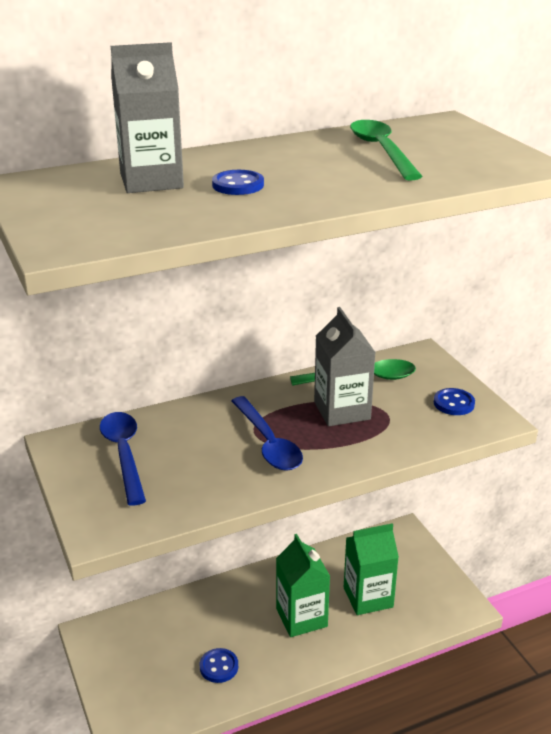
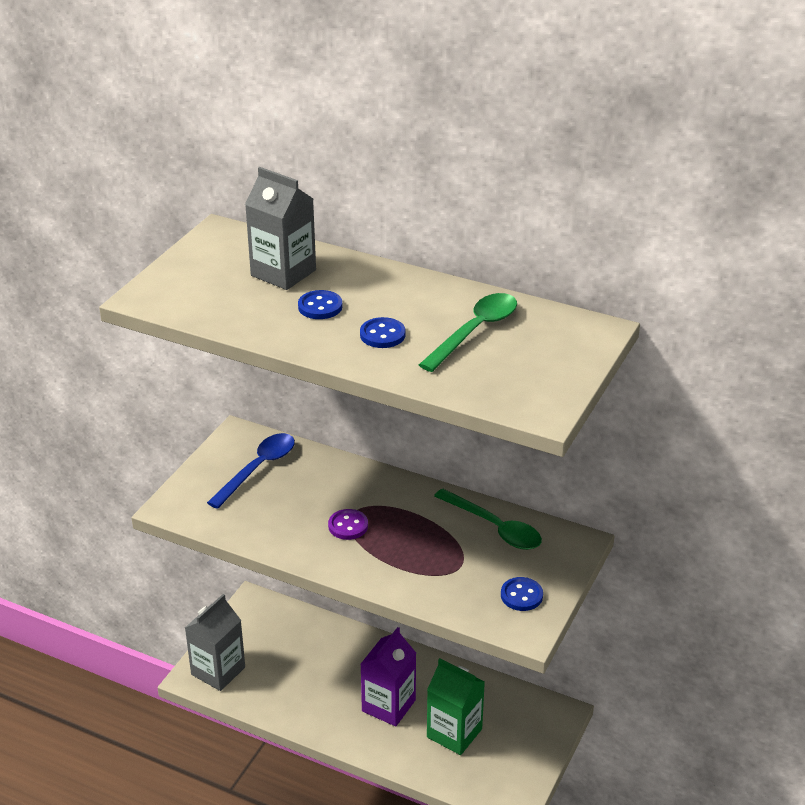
camera: 50 degrees right, 5 degrees up
blue button [200,648,238,683] -> blue button moved to [360,317,406,348]
blue spoon [231,396,303,471] -> purple button [328,509,368,540]
green carton [276,534,330,637] -> purple carton [361,627,416,726]
grey carton [314,307,376,426] -> grey carton moved to [185,594,245,691]

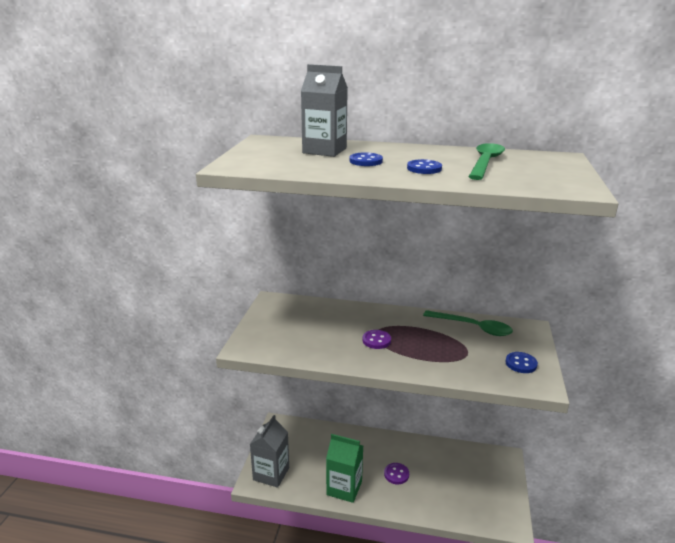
camera: 15 degrees left, 10 degrees down
blue spoon [207,433,295,509] -> none
purple carton [361,627,416,726] -> purple button [384,463,409,485]
green carton [427,658,485,755] -> green carton moved to [326,434,363,503]

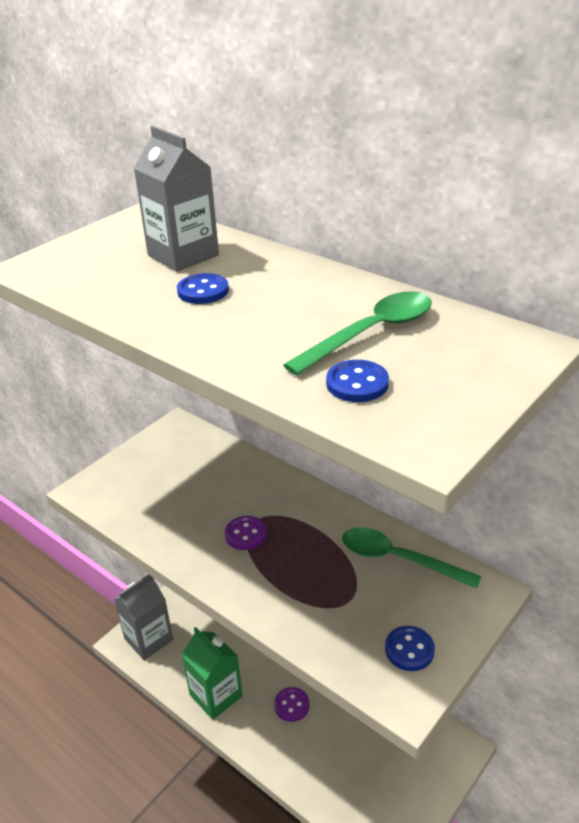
camera: 30 degrees right, 10 degrees up
blue button [407,159,442,174] -> blue button moved to [326,360,389,402]
green spoon [423,310,513,336] -> green spoon turned 150 degrees clockwise [342,527,481,589]

